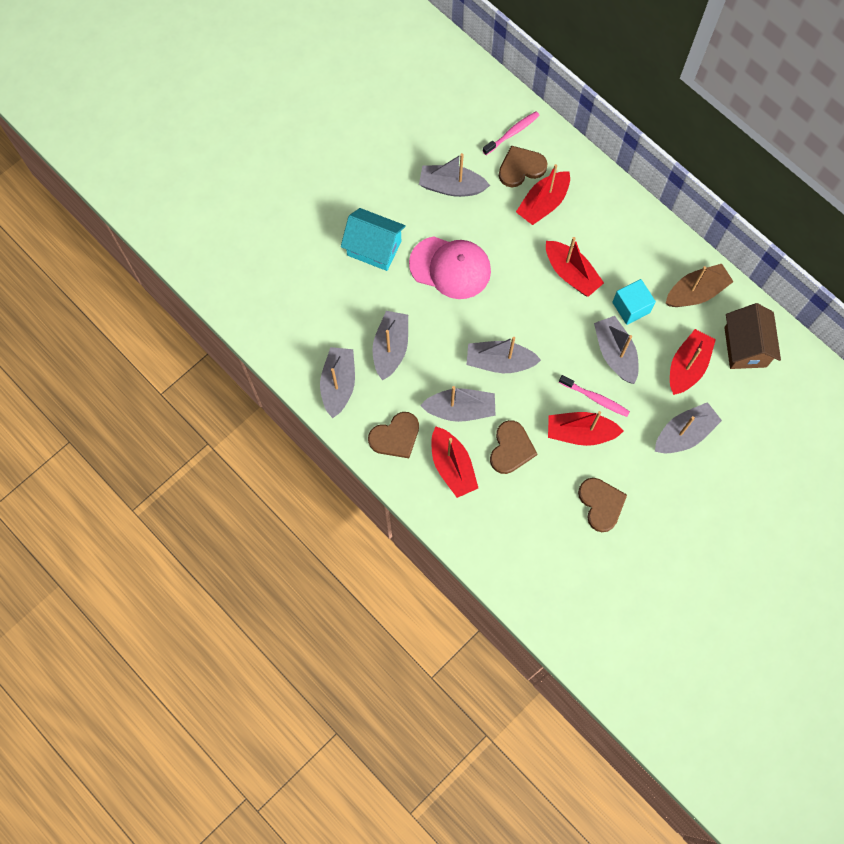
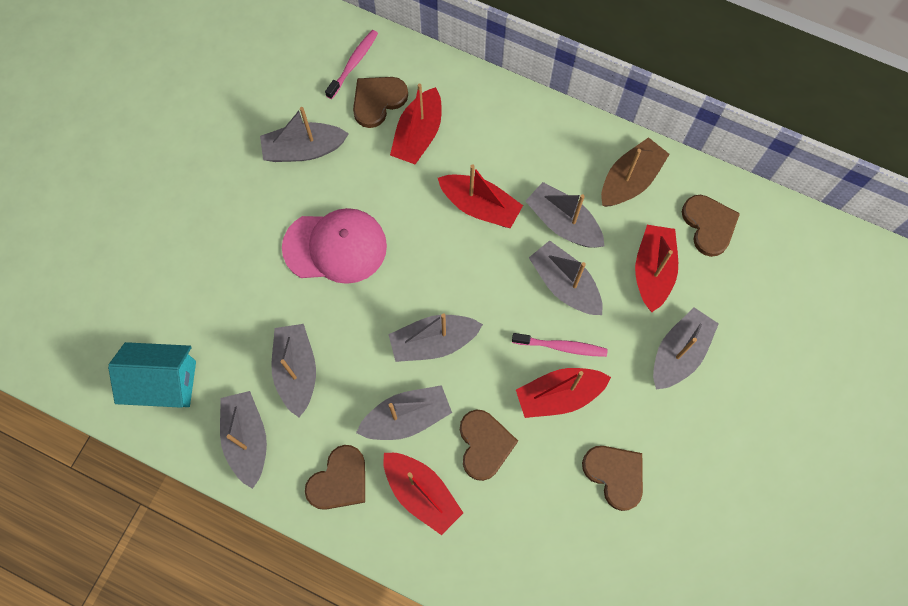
camera: 20 degrees left, 0 degrees up
turquoise house [341,208,406,271] -> turquoise house moved to [108,342,196,408]
turquoise cube [612,279,656,325] -> grey boat [525,182,604,248]
brown house [724,303,781,369] -> brown heart [682,195,740,257]

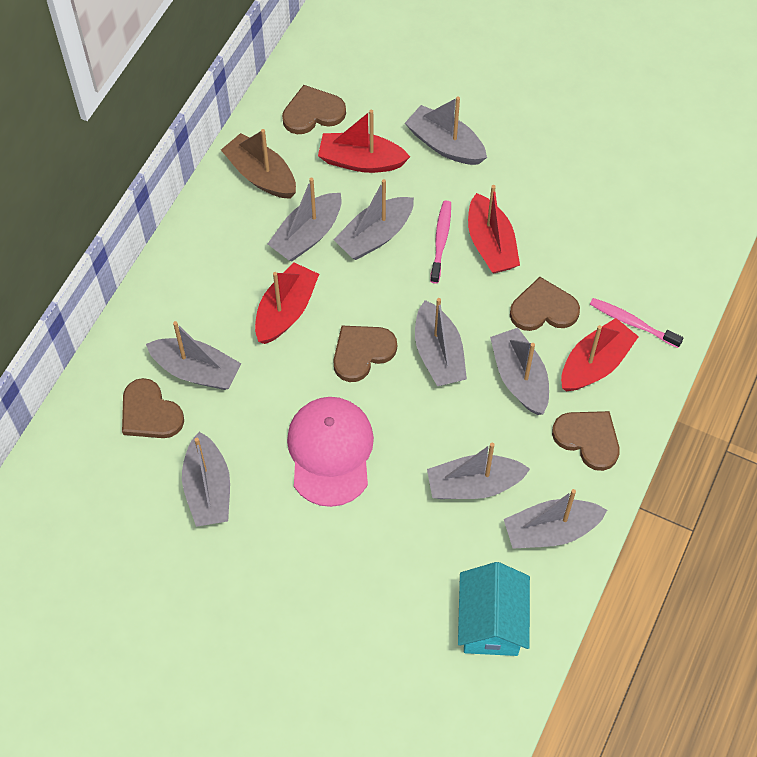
camera: 90 degrees left, 10 degrees down
pink toothbrush [325,30,378,99] -> pink toothbrush moved to [590,298,683,348]
red boat [390,84,442,164] -> grey boat [146,321,241,390]
brown heart [582,446,643,511] -> brown heart moved to [333,326,397,382]

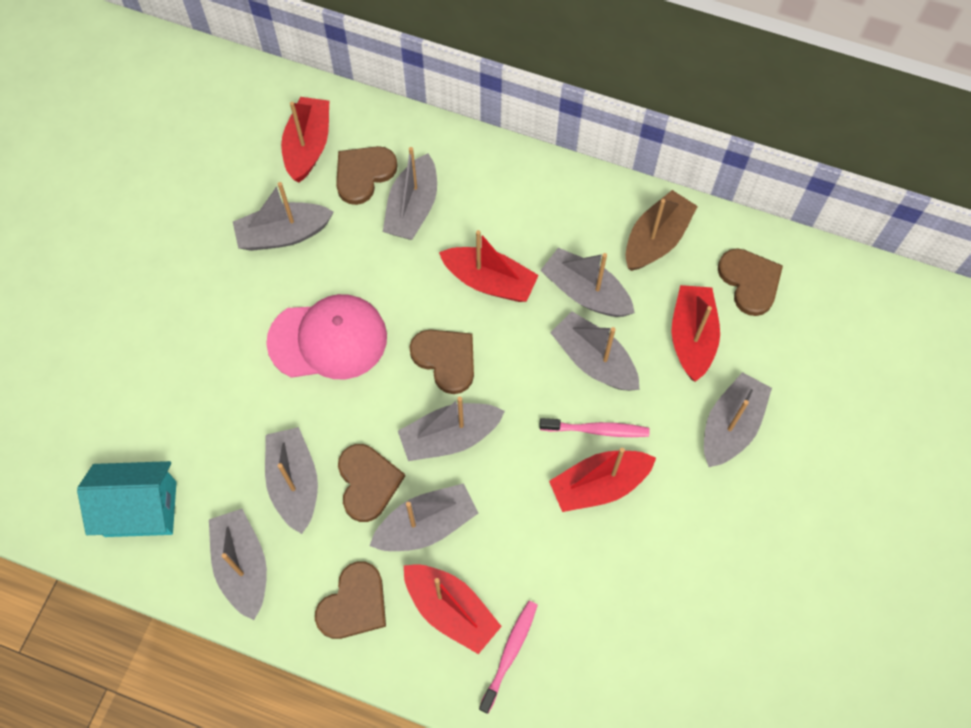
camera: 85 degrees right, 5 degrees up
brown heart [510,277,580,331] -> brown heart moved to [338,444,405,522]
none -> red boat [281,97,329,183]

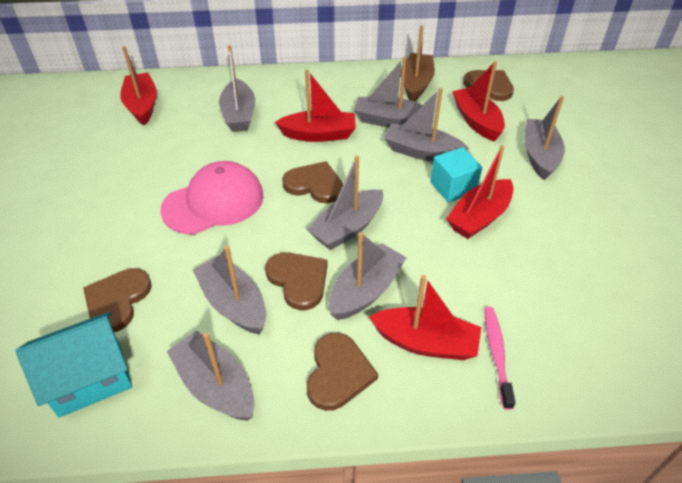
camera: 25 degrees left, 20 degrees down
grey boat [233,182,334,251] -> none
brown heart [336,146,398,205] -> brown heart moved to [83,268,152,332]
pink toothbrush [539,418,650,437] -> turquoise cube [430,147,482,203]

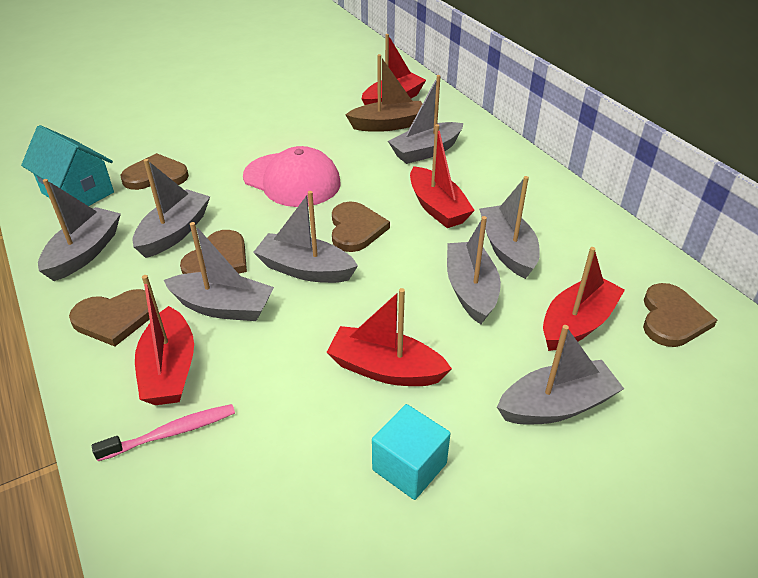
camera: 65 degrees right, 5 degrees down
brown boat [400,25,435,102] -> brown boat moved to [345,54,422,132]
turquoise cube [430,147,482,203] -> turquoise cube moved to [372,404,450,500]

